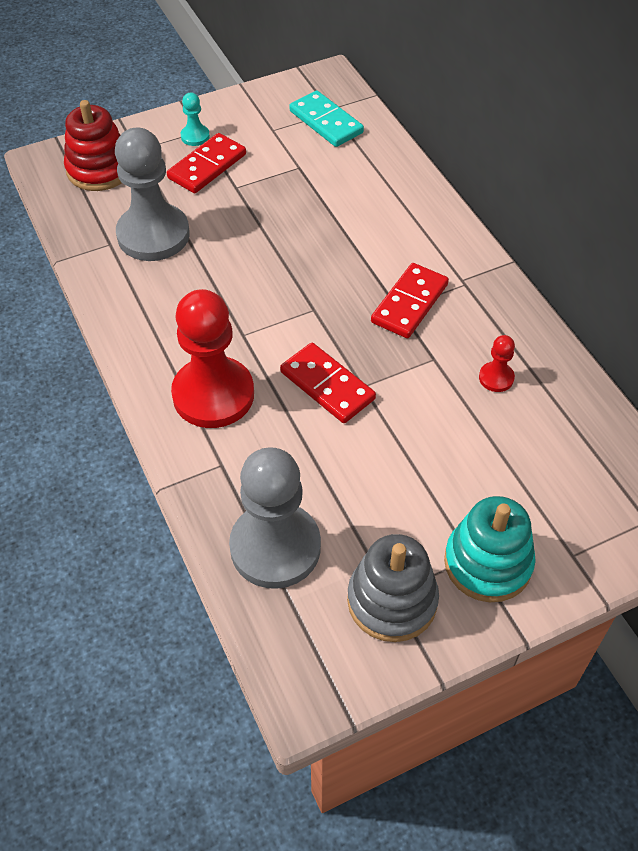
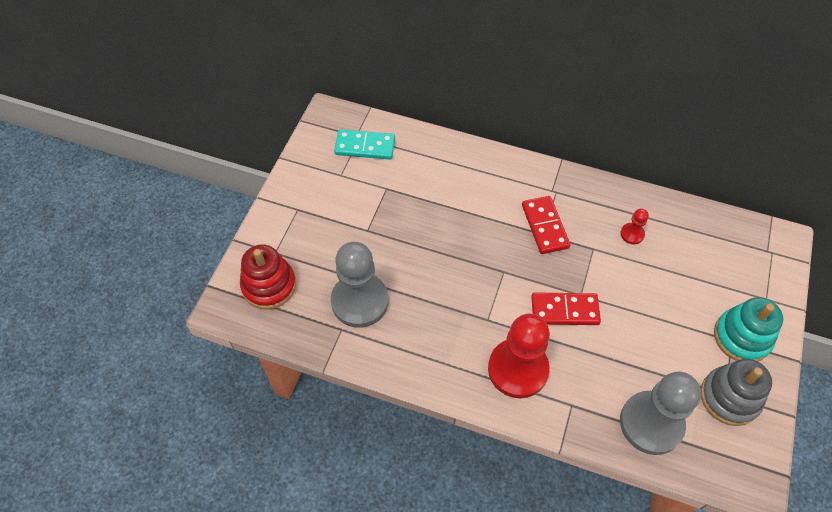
camera: 45 degrees left, 5 degrees up
red domino [167,133,246,193] -> none
turquoise pawn [181,93,210,146] -> none

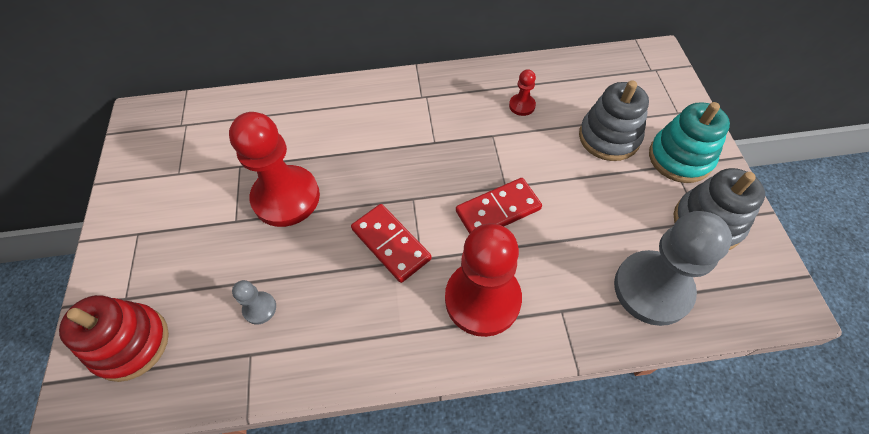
camera: 25 degrees left, 0 degrees up
grey pawn [331,242,389,328] -> grey pawn [232,280,276,324], size x0.43
turquoise domino [334,129,395,159] -> none
red domino [522,196,570,254] -> red domino moved to [351,204,431,283]
none -> red pawn [229,112,320,227]
none -> grey stacking toy [579,80,649,161]

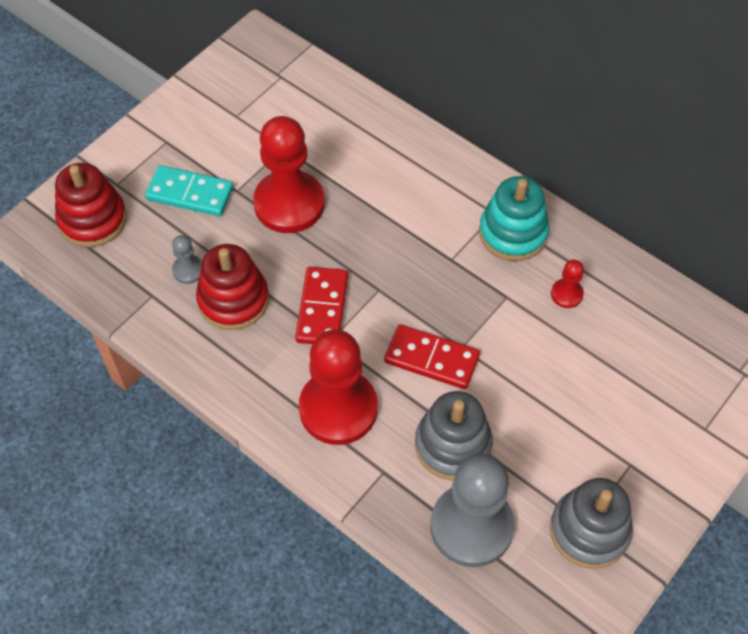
camera: 45 degrees right, 0 degrees up
grey stacking toy [579,80,649,161] -> grey stacking toy moved to [415,391,493,480]
turquoise stacking toy [649,102,730,183] -> turquoise stacking toy moved to [479,176,550,261]
none -> turquoise domino [145,165,234,216]
none -> red stacking toy [196,244,269,330]

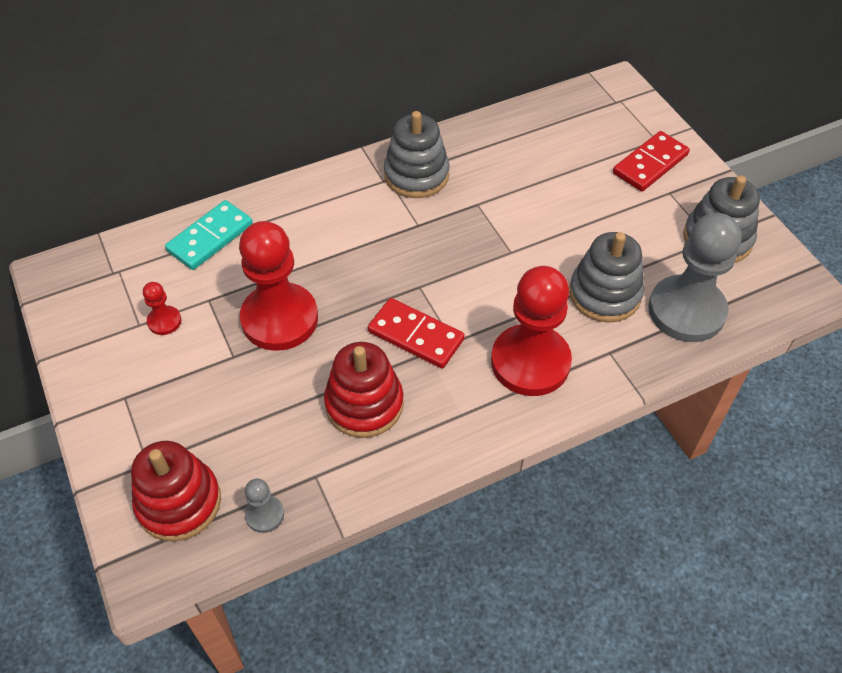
camera: 65 degrees left, 5 degrees down
turquoise domino [145,165,234,216] -> turquoise domino moved to [165,200,253,270]
grey pawn [172,235,202,284] -> grey pawn moved to [245,478,284,533]
red domino [384,324,480,389] -> red domino moved to [613,131,690,192]
turquoise stacking toy [479,176,550,261] -> grey stacking toy [384,111,450,198]
red pawn [551,260,584,308] -> red pawn moved to [143,282,181,335]

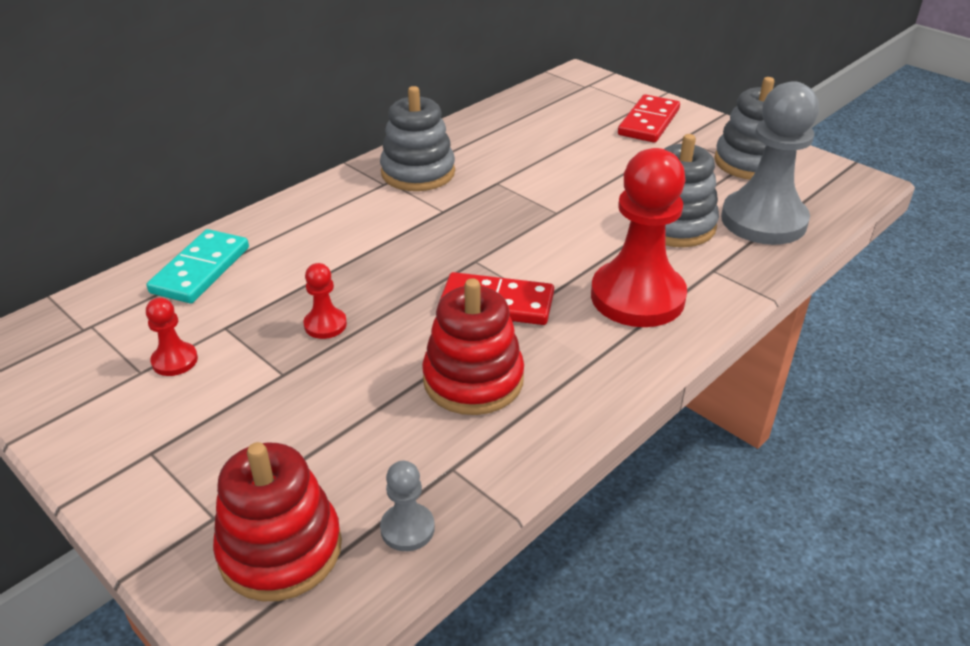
camera: 20 degrees left, 15 degrees down
red pawn [239,221,318,351] -> red pawn [303,263,347,339], size x0.43

